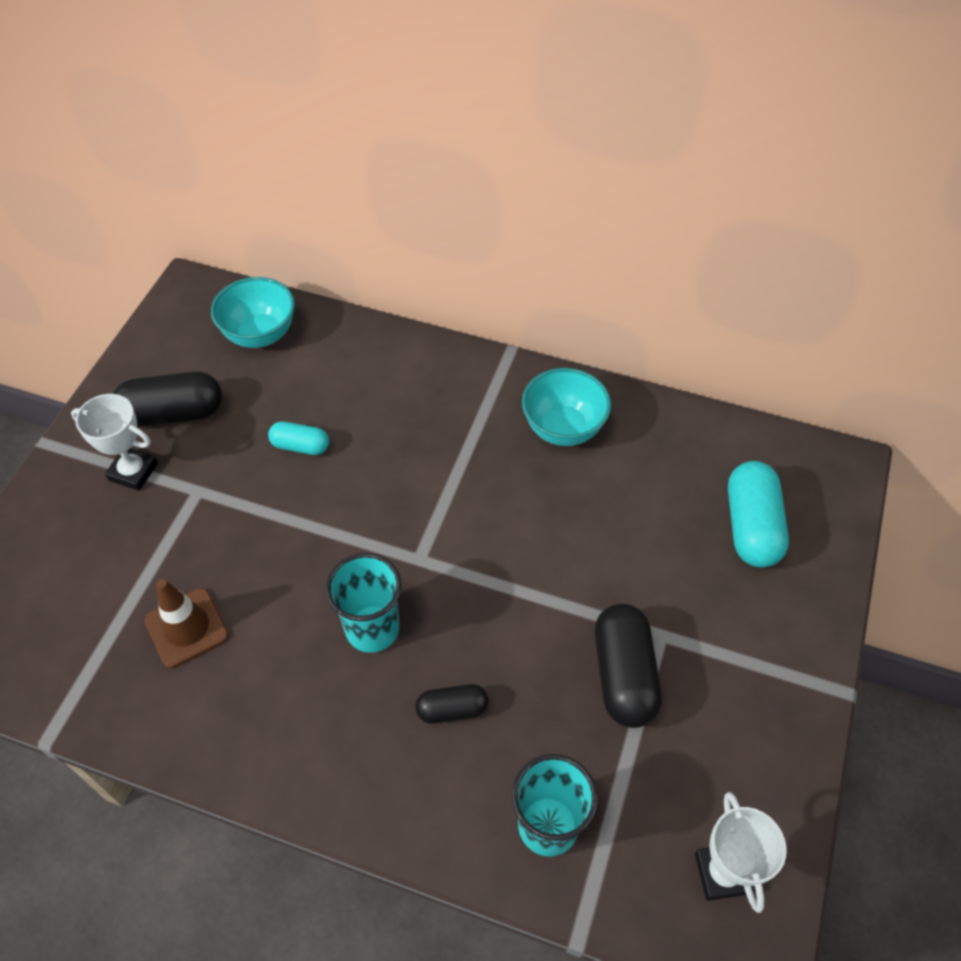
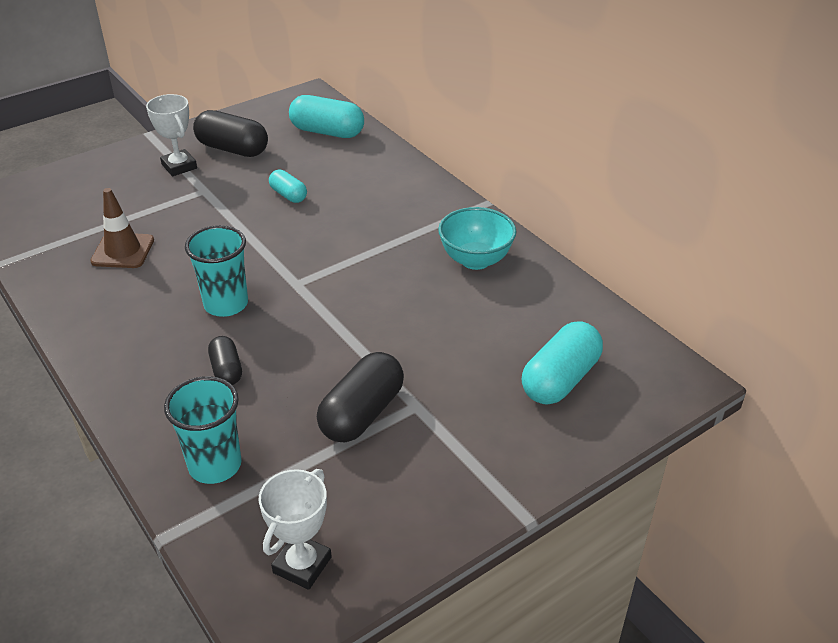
camera: 35 degrees right, 15 degrees down
turquoise bowl [211,277,295,348] -> turquoise capsule [289,95,364,138]
black capsule [415,684,488,724] -> black capsule turned 45 degrees clockwise [208,336,242,385]

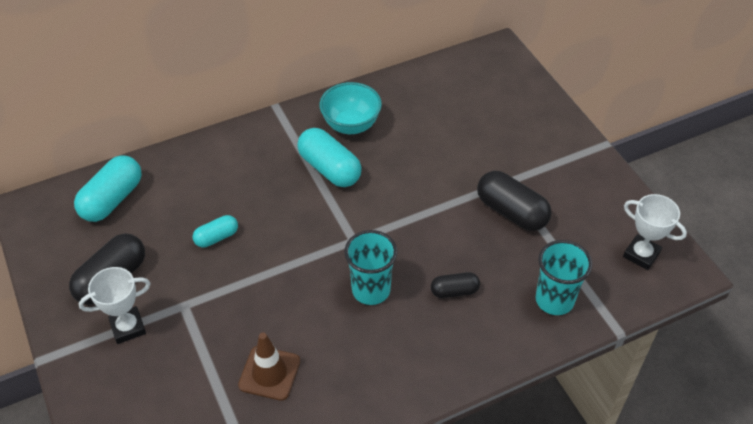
camera: 80 degrees left, 10 degrees up
turquoise capsule [522,321,603,405] -> turquoise capsule moved to [297,128,361,187]

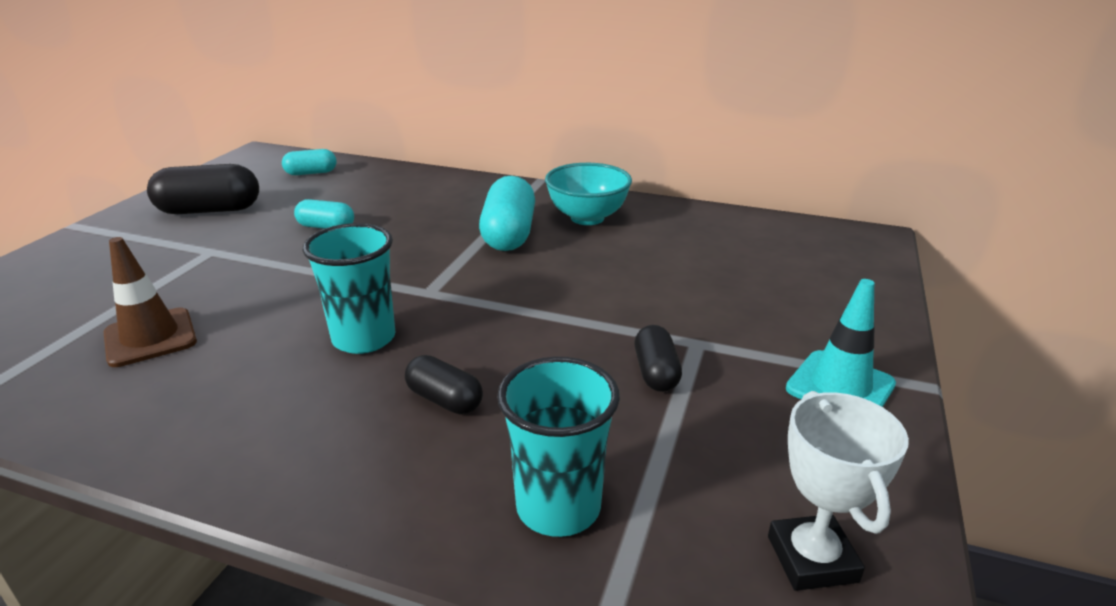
camera: 45 degrees right, 20 degrees down
turquoise capsule [74,155,142,222] -> turquoise capsule [282,149,336,175], size x0.57
white trophy [79,267,151,344] -> none
black capsule [477,171,552,231] -> black capsule [635,325,682,392], size x0.57
none -> turquoise traffic cone [786,279,896,407]

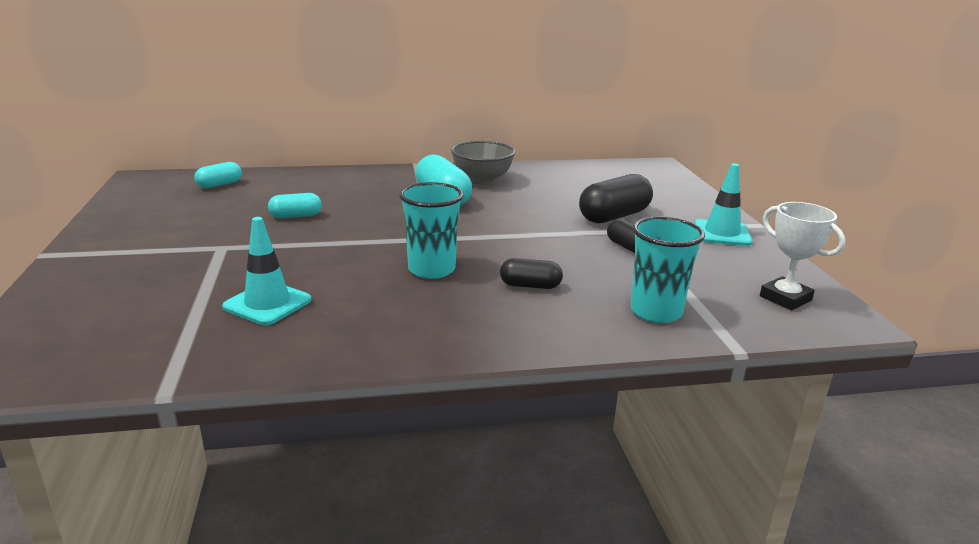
camera: 30 degrees left, 5 degrees down
brown traffic cone [104,237,197,367] -> turquoise traffic cone [222,217,312,325]
black capsule [147,164,259,214] -> black capsule moved to [579,174,653,223]
turquoise bowl [545,163,632,225] -> grey bowl [451,141,515,185]

